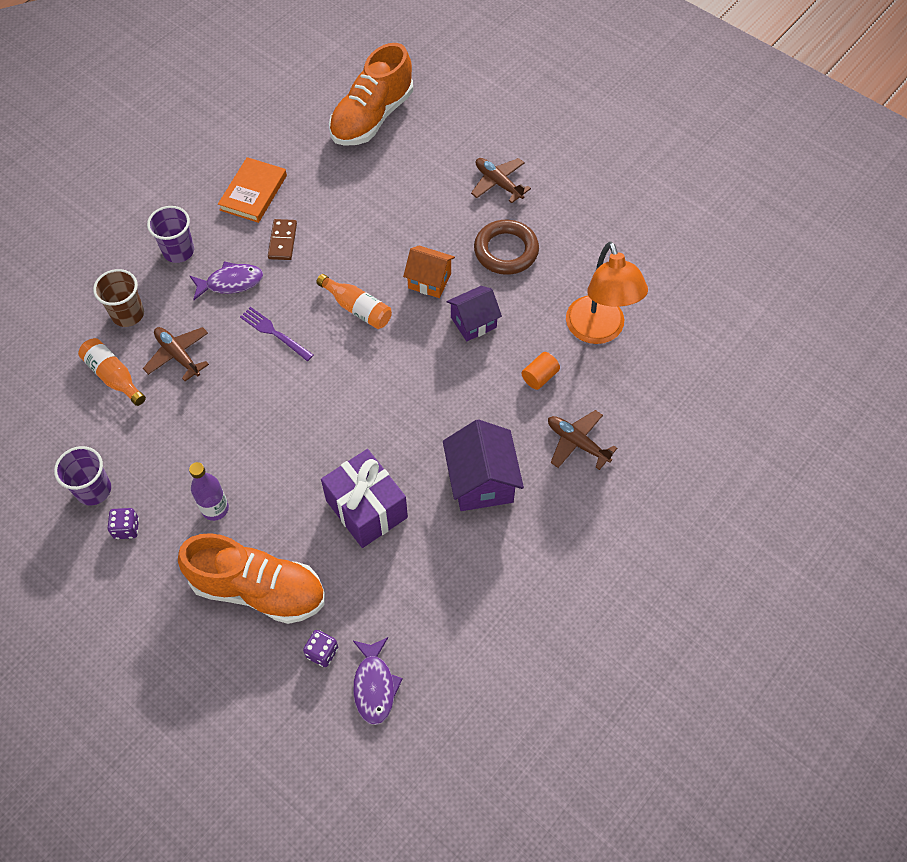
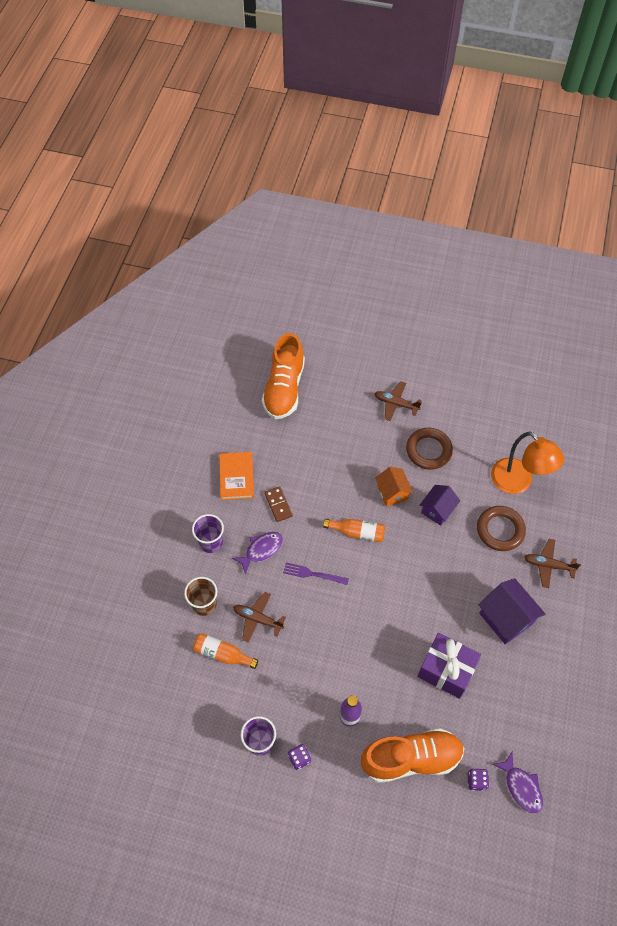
camera: 25 degrees left, 0 degrees up
orange house [403,246,455,298] -> orange house turned 75 degrees clockwise [375,467,413,507]
orange cylinder [522,352,560,390] -> brown ring [477,506,526,551]

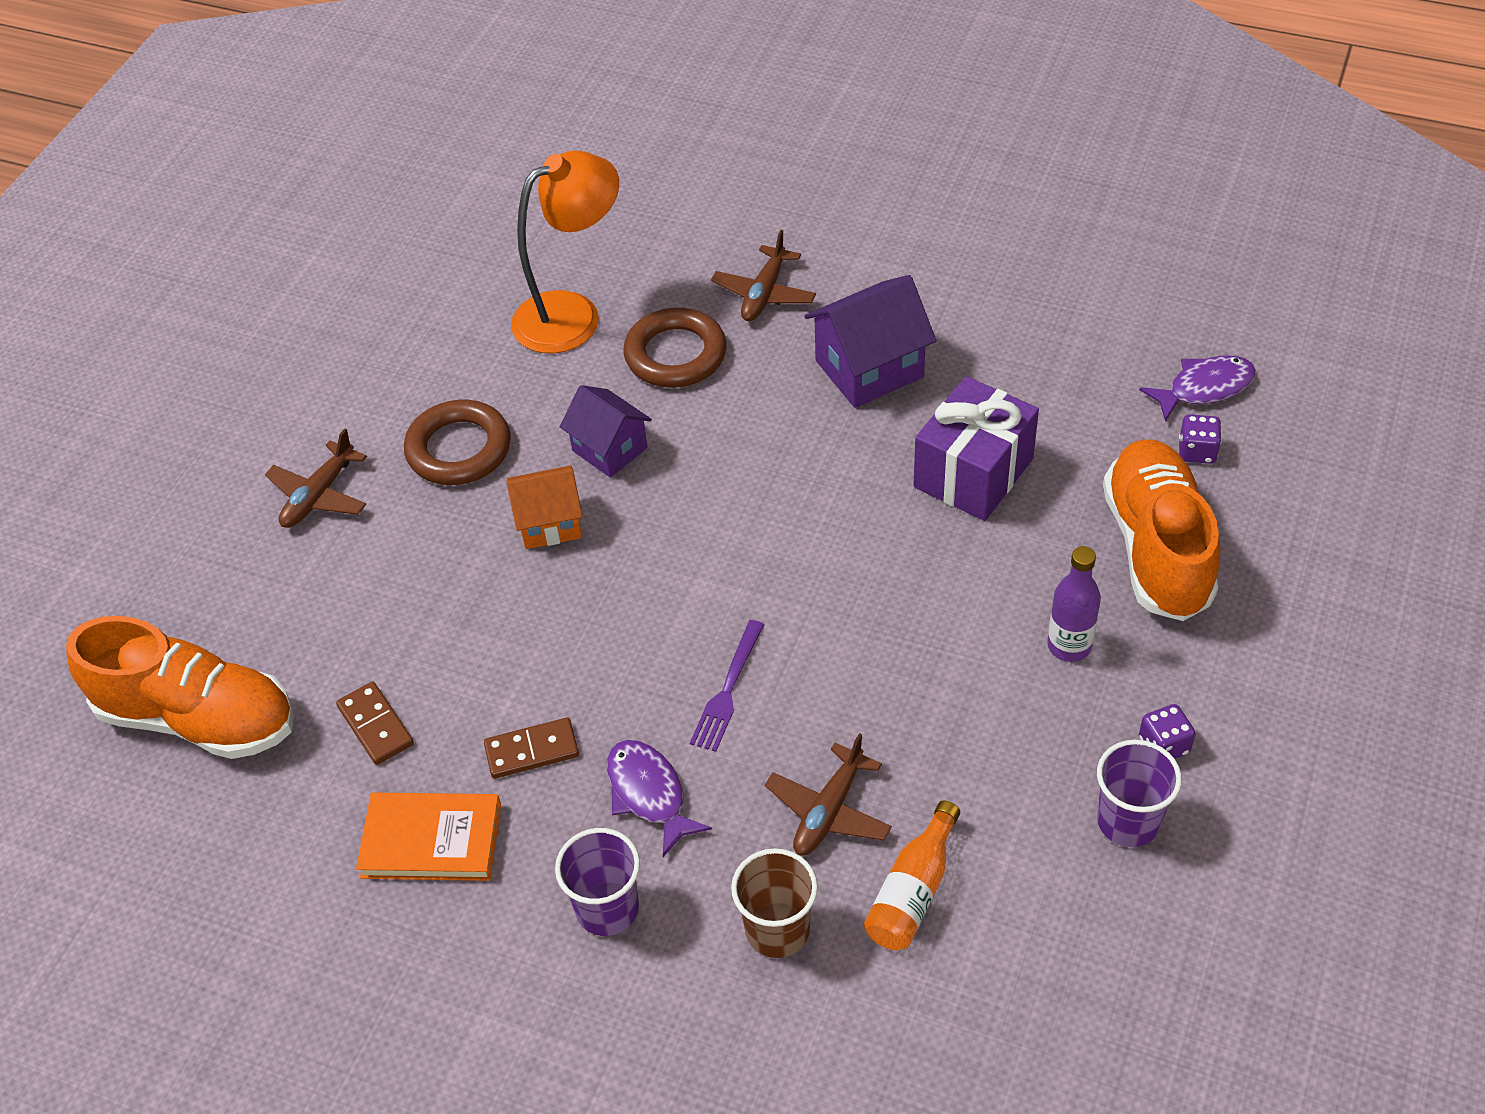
camera: 80 degrees left, 10 degrees down
orange bottle [323,519,385,542] -> none
none -> brown domino [336,681,414,765]

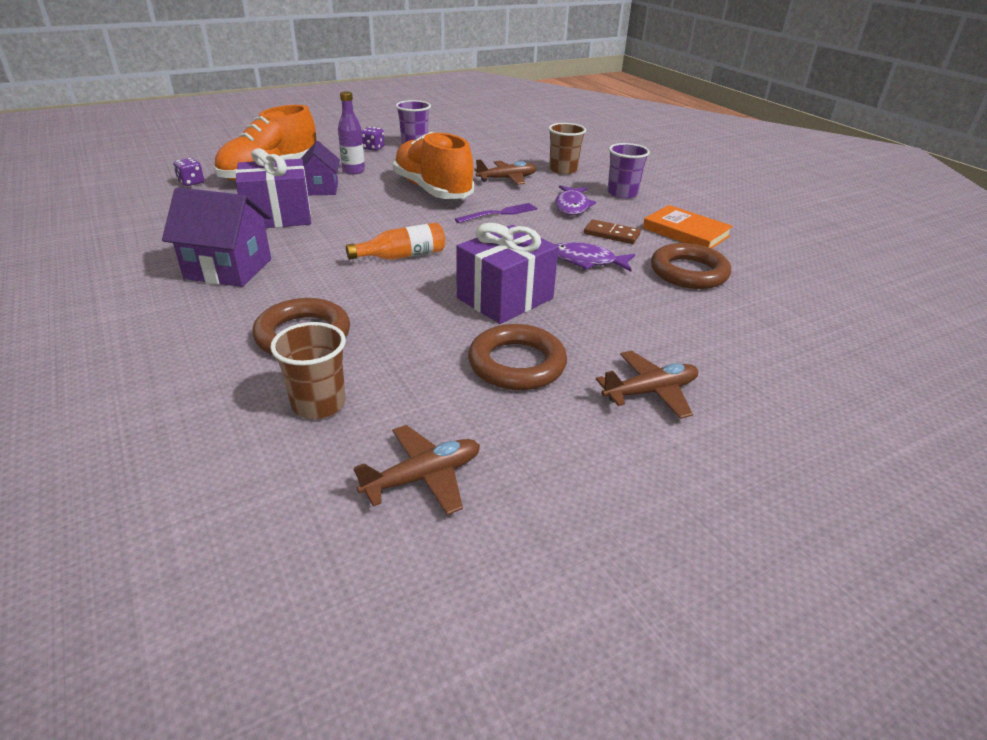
camera: 145 degrees left, 15 degrees down
orange shoe [66,616,294,759] -> orange shoe moved to [393,132,474,199]
brown domino [336,681,414,765] -> brown ring [651,243,731,289]
orange house [507,466,583,549] -> purple gift [456,223,559,324]
orange lamp [511,151,619,354] -> brown cup [270,322,346,419]
purple house [560,385,652,478] -> purple house moved to [301,141,340,195]
brown plane [711,230,816,321] -> brown plane moved to [353,425,480,515]
orange bottle [864,801,960,950] -> orange bottle moved to [346,222,445,260]
purple fish [1139,355,1256,422] -> purple fish moved to [555,242,635,272]

